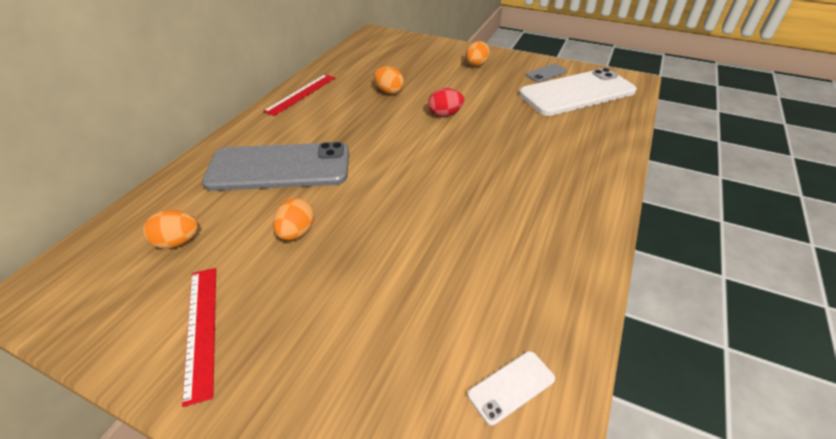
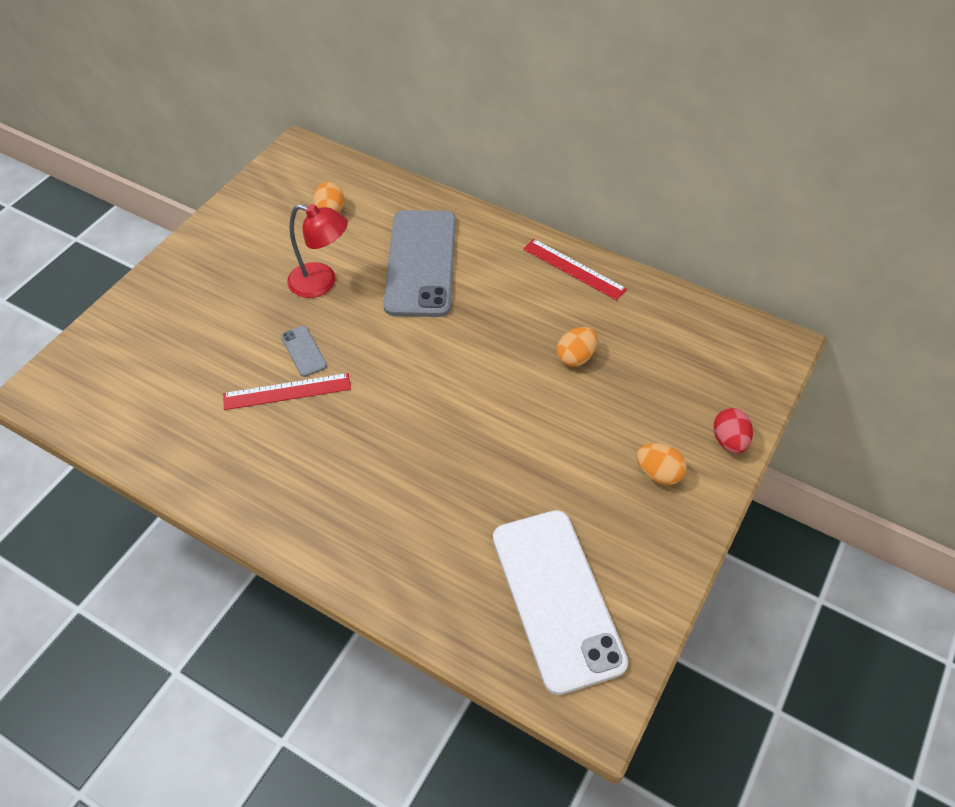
camera: 95 degrees right, 10 degrees up
red ruler [182,268,216,407] -> red ruler moved to [223,373,351,410]
orange egg [273,198,314,240] -> red lamp [287,204,348,298]
red egg [428,88,464,117] -> red egg moved to [713,408,753,453]
white phone [468,351,555,426] -> none
grey phone [526,63,567,82] -> grey phone moved to [281,326,327,377]

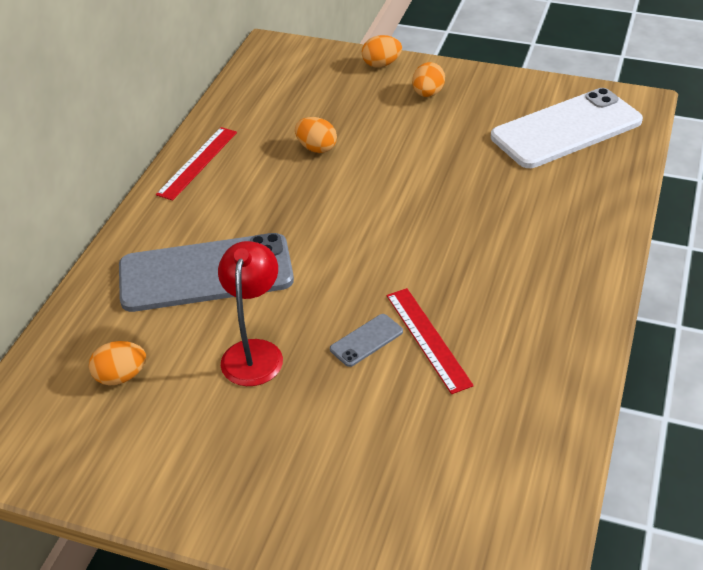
camera: 100 degrees left, 10 degrees down
red egg [713,408,753,453] -> orange egg [362,35,402,67]

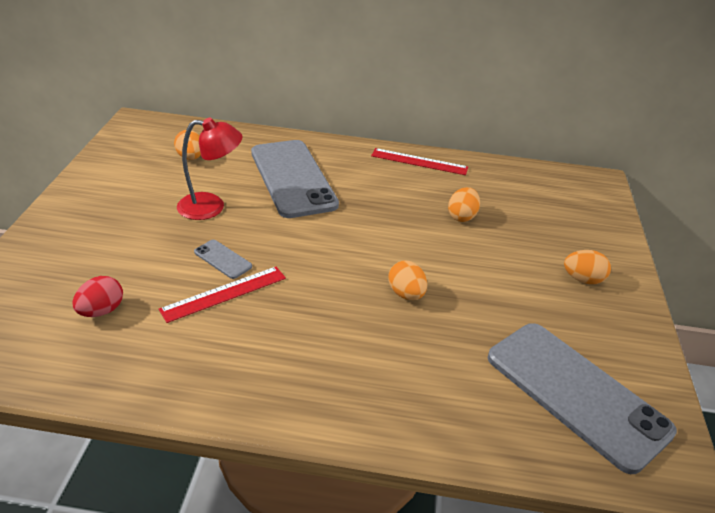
camera: 75 degrees right, 5 degrees down
orange egg [362,35,402,67] -> orange egg moved to [388,260,427,300]
white phone [491,88,643,168] -> grey phone [488,323,677,474]
none -> red egg [72,276,123,317]

